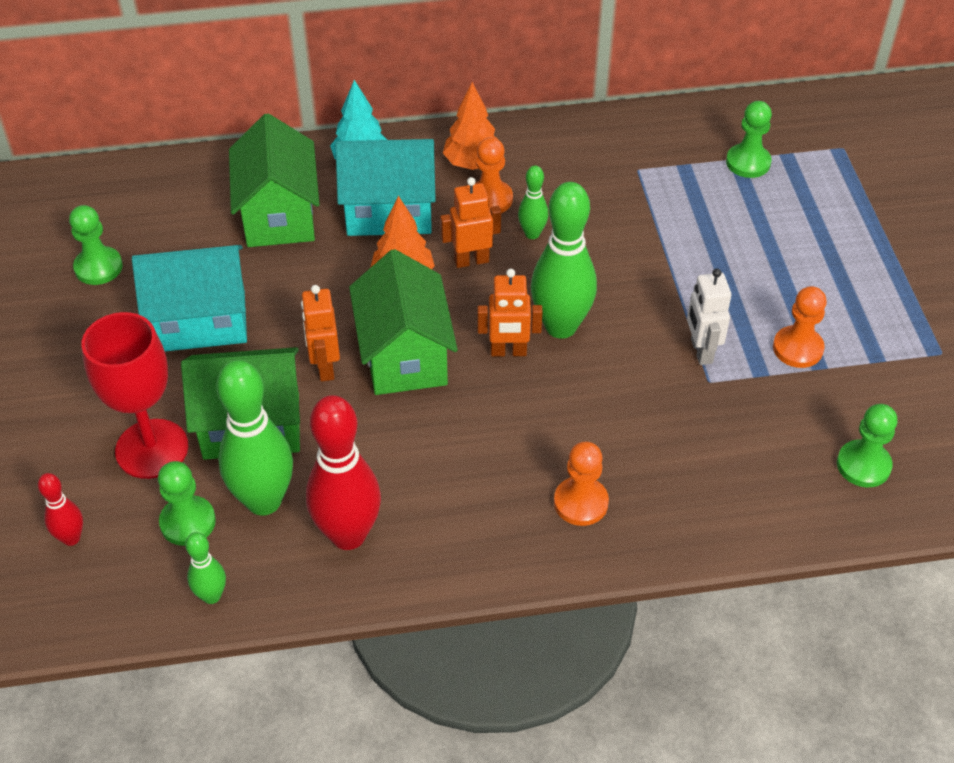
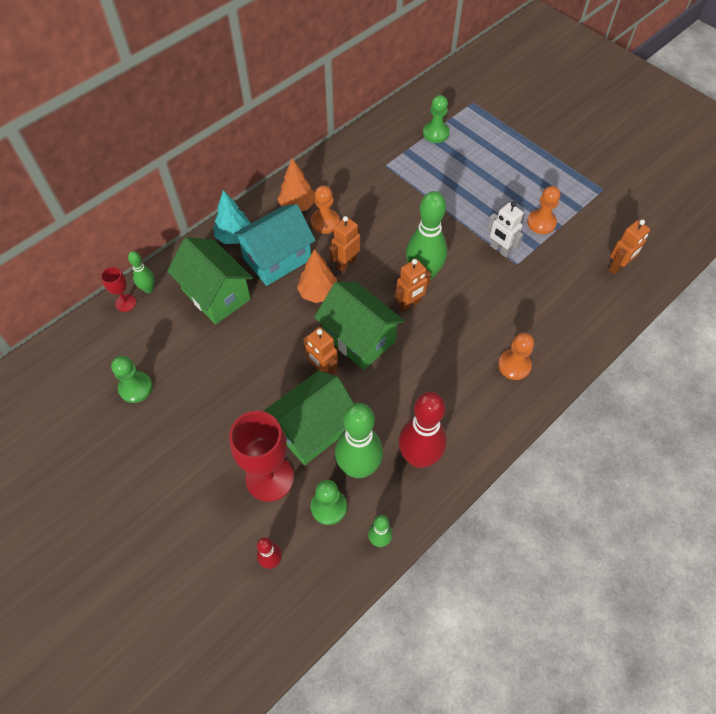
camera: 35 degrees left, 10 degrees up
turquoise house [132,245,247,351] -> none
green bowling pin [518,165,548,239] -> green bowling pin moved to [128,251,155,293]
green pawn [837,404,897,487] -> orange robot [608,219,650,275]
none -> red goblet [101,267,136,312]

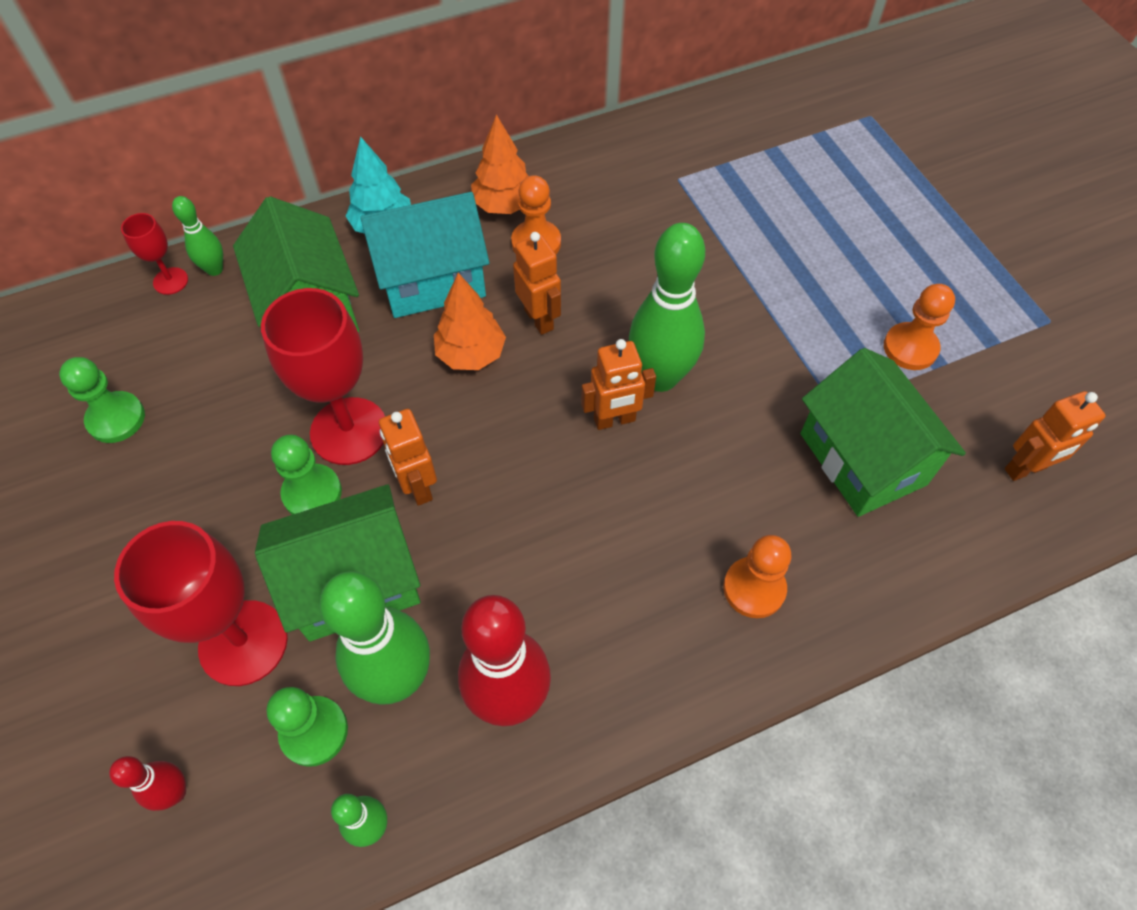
camera: 20 degrees right, 0 degrees up
green house [314,282,404,370] -> green house moved to [800,348,966,517]
orange robot [330,216,360,272] -> orange robot turned 90 degrees clockwise [513,232,561,335]
green pawn [423,95,450,143] -> green pawn moved to [271,435,342,515]
white robot [487,201,523,257] -> none
none -> red goblet [261,288,385,465]

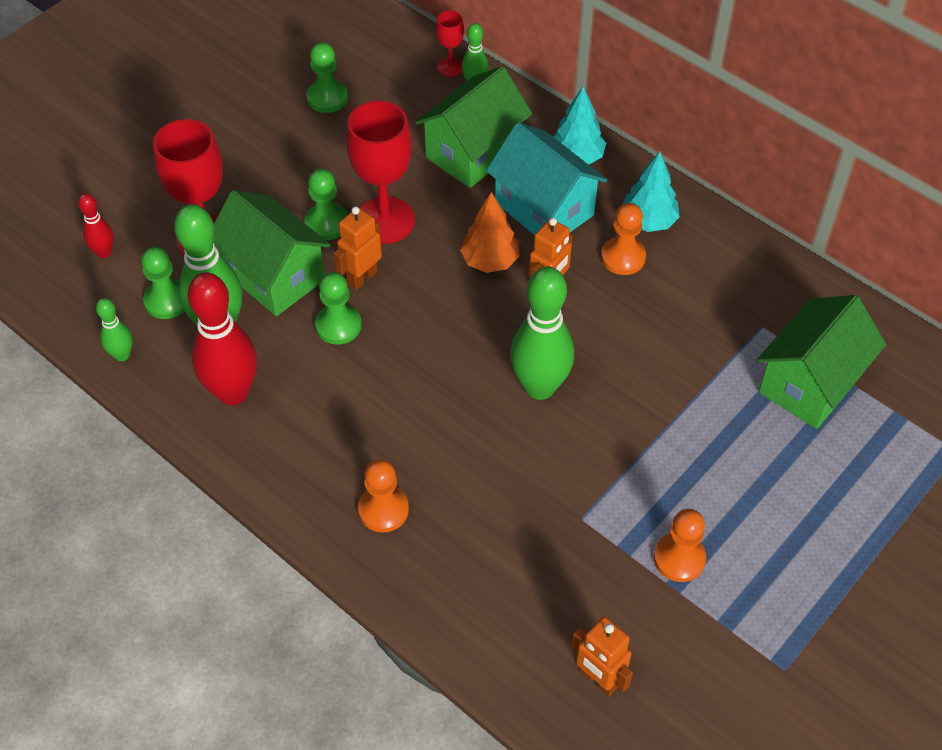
camera: 65 degrees right, 5 degrees down
orange tree [471,114,529,214] -> turquoise tree [623,152,680,232]
orange robot [581,339,656,430] -> none
green house [800,348,966,517] -> green house moved to [757,295,886,429]
none -> green pawn [315,272,362,345]

